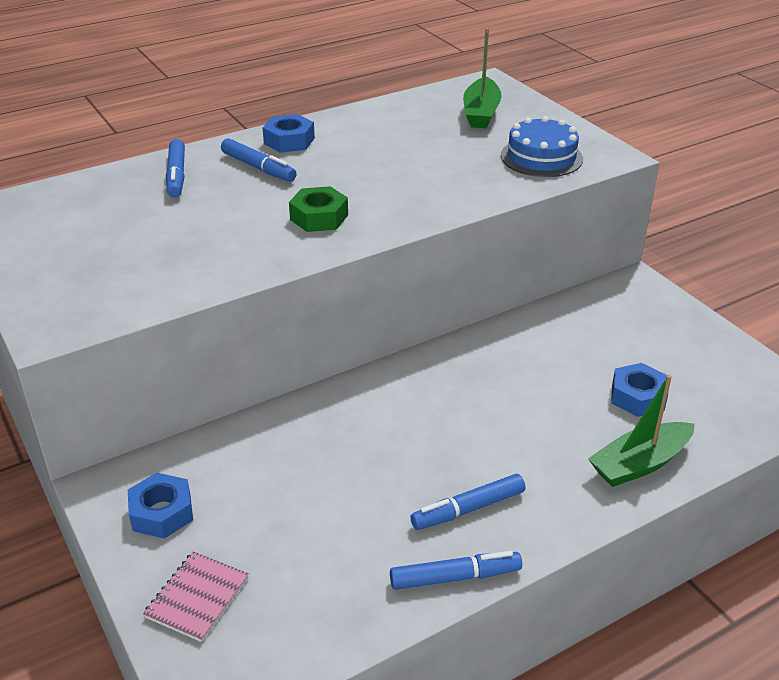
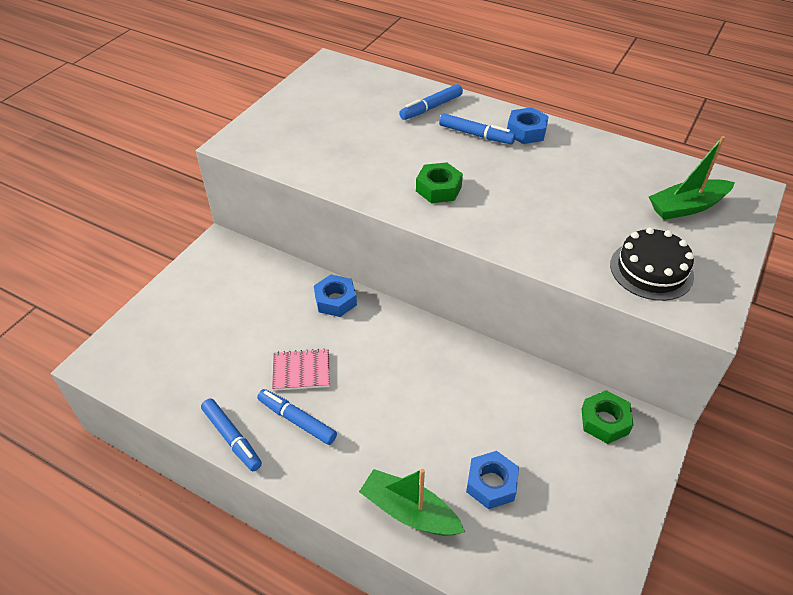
camera: 60 degrees right, 10 degrees up
blue nut [128,473,193,539] -> blue nut moved to [314,275,357,317]
pink notebook [143,551,249,642] -> pink notebook moved to [272,349,330,391]
blue marker [221,138,297,182] -> blue marker turned 75 degrees counterclockwise [439,113,516,144]
blue cake [501,116,583,177] -> black cake [610,227,694,301]
none -> green nut [582,390,634,444]

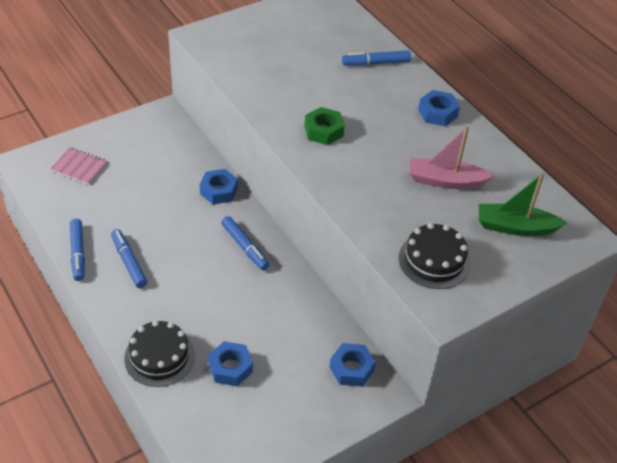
camera: 25 degrees right, 0 degrees up
pink notebook [272,349,330,391] -> pink notebook moved to [51,148,107,185]
green boat [359,469,465,536] -> black cake [124,320,195,387]
blue marker [439,113,516,144] -> blue marker moved to [221,216,269,270]
green nut [582,390,634,444] -> blue nut [330,343,376,387]
none -> pink boat [409,127,494,189]

